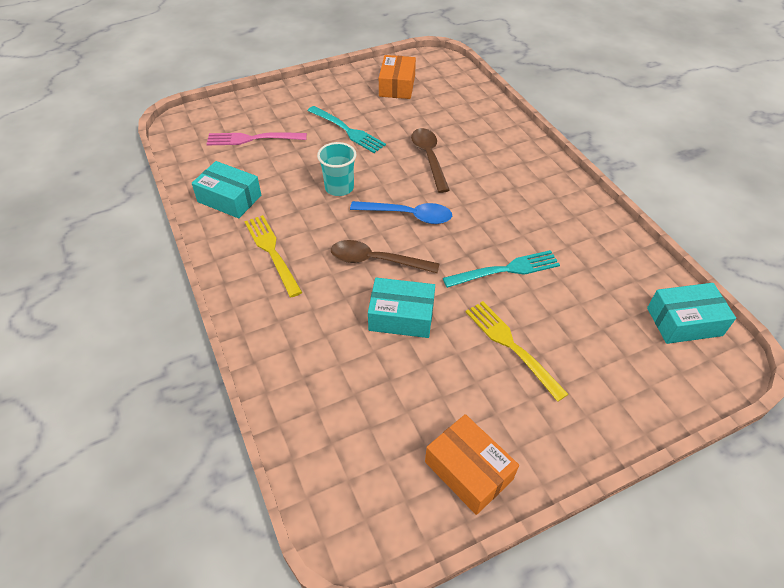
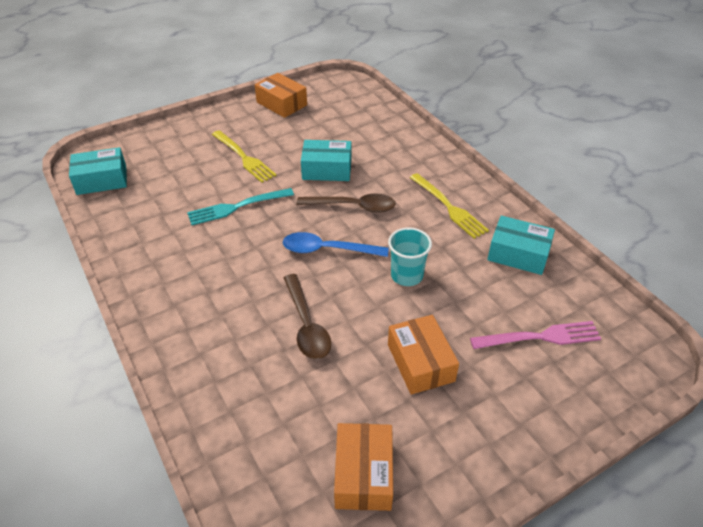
camera: 175 degrees right, 5 degrees down
turquoise fork [308,106,386,153] -> orange box [388,315,459,395]

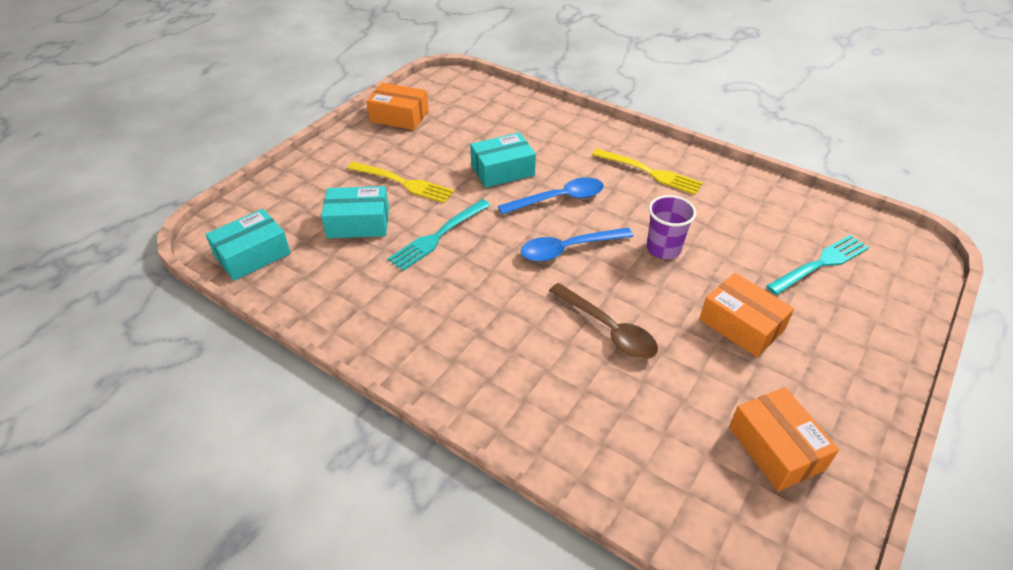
camera: 25 degrees left, 0 degrees up
brown spoon [297,194,396,212] -> blue spoon [498,177,604,214]
turquoise cup [388,227,432,286] -> purple cup [647,195,696,259]
pink fork [470,321,601,349] -> turquoise fork [766,235,869,295]
turquoise box [487,216,555,275] -> turquoise box moved to [321,186,389,238]

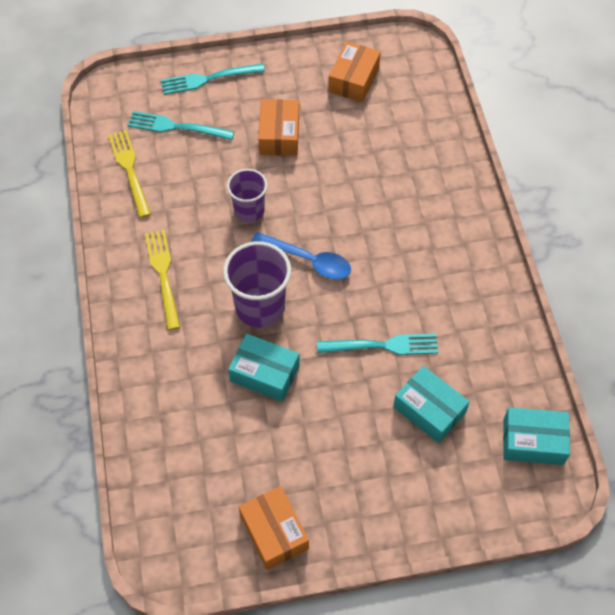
camera: 135 degrees left, 15 degrees up
yellow fork [347,162,455,203] -> yellow fork moved to [108,130,151,218]
blue spoon [498,177,604,214] -> purple cup [223,241,291,328]
brown spoon [549,283,658,359] -> none
none -> turquoise fork [161,63,265,95]

